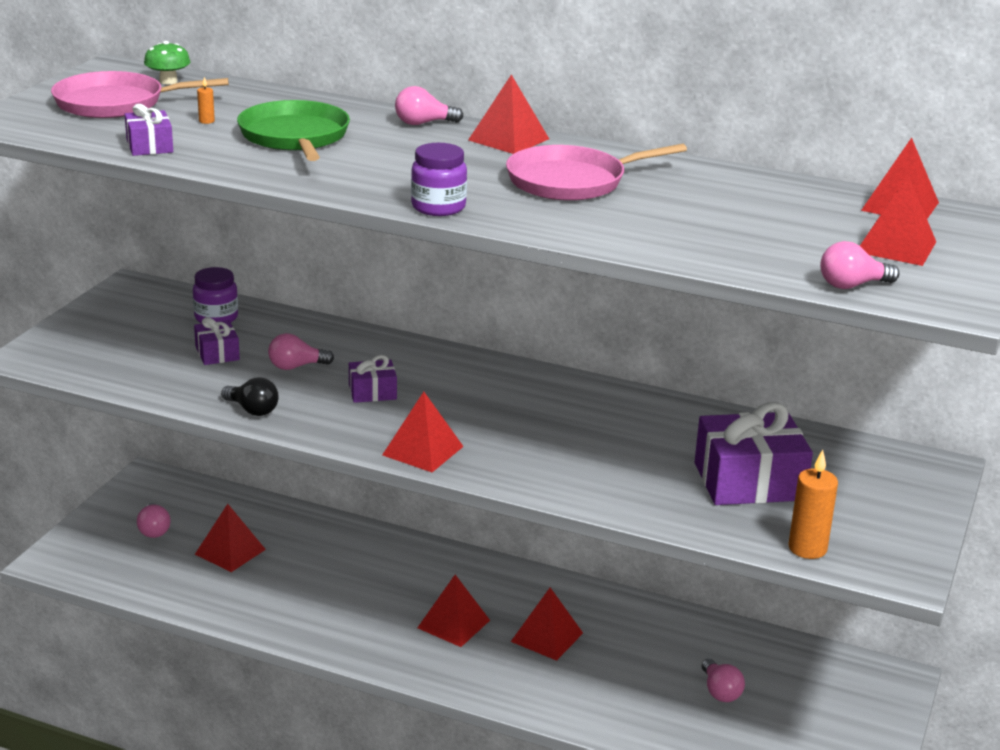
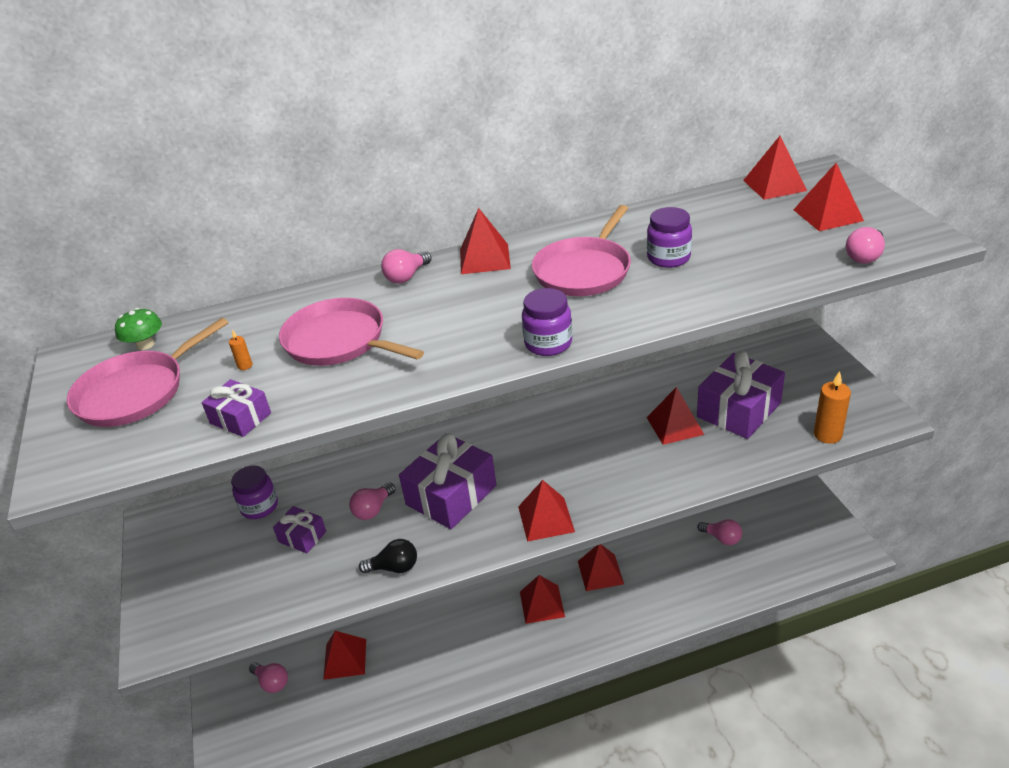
camera: 35 degrees left, 10 degrees up
green pan [237,100,350,161] -> pink pan [279,298,424,366]
purple gift [349,355,397,403] -> purple gift [399,433,496,529], size x1.98
none -> red pyramid [646,387,704,445]
none -> purple jar [647,207,692,268]

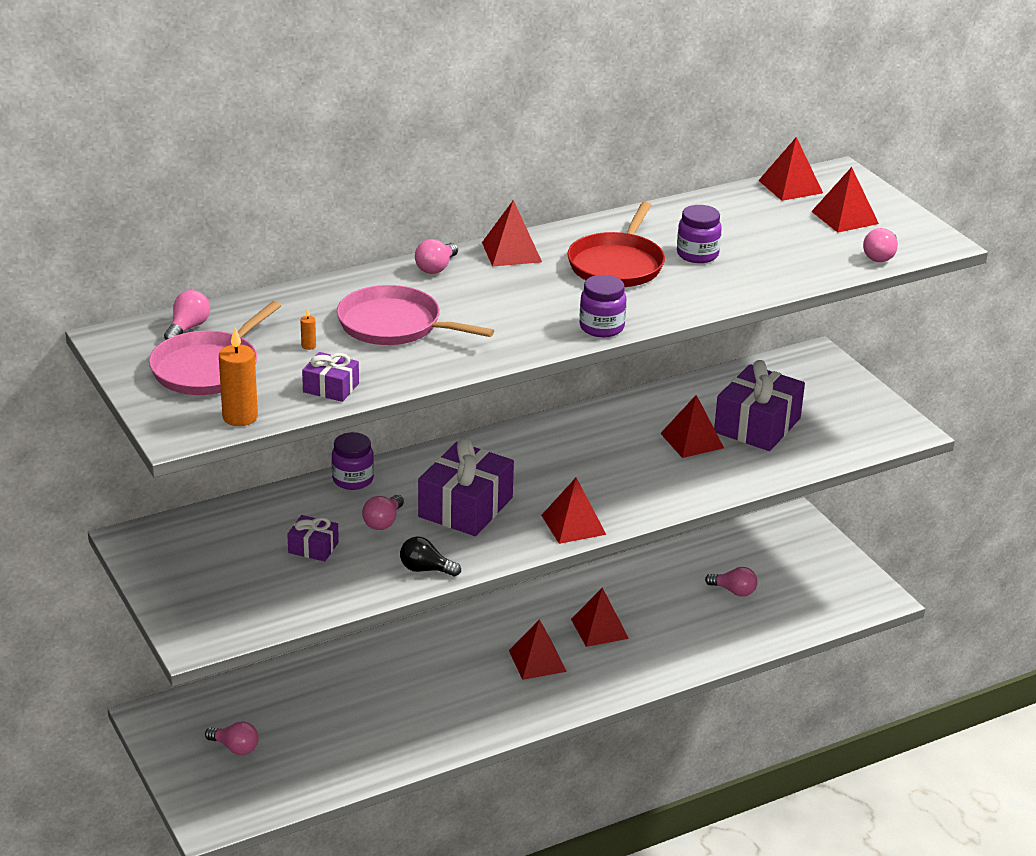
camera: 15 degrees left, 5 degrees down
green mushroom [115,308,162,350] -> pink light bulb [164,290,210,340]
purple jar [231,465,278,519] -> purple jar moved to [332,432,374,490]
red pyramid [323,631,366,680] -> none
black light bulb [359,539,417,574] -> black light bulb turned 150 degrees counterclockwise [400,536,461,577]
pink pan [532,205,631,296] -> red pan [567,202,665,287]
orange candle [814,371,851,444] -> orange candle moved to [219,327,258,426]

